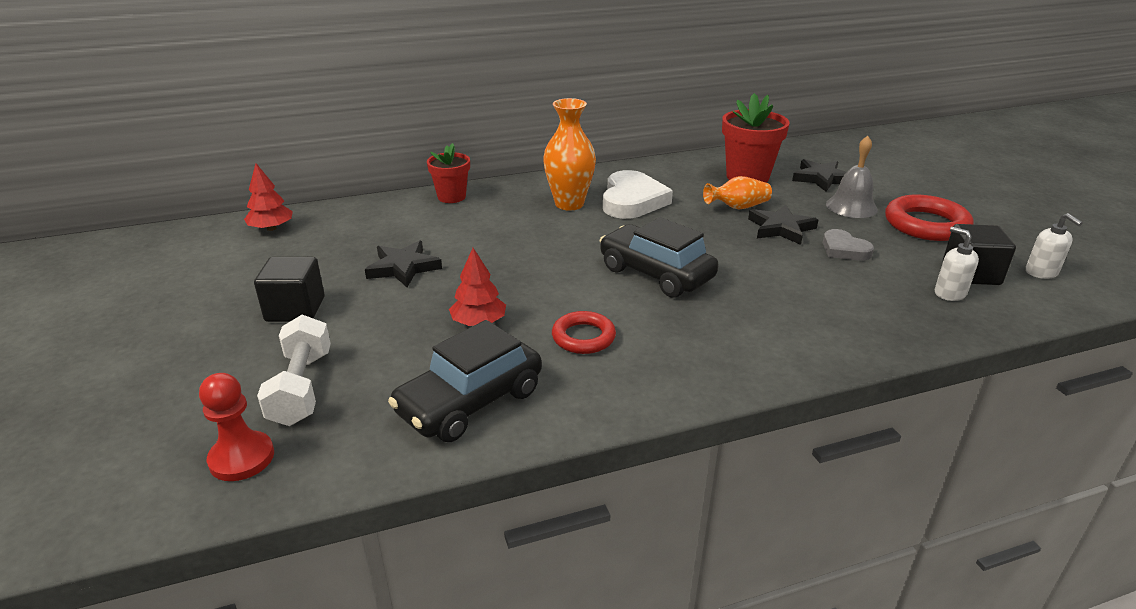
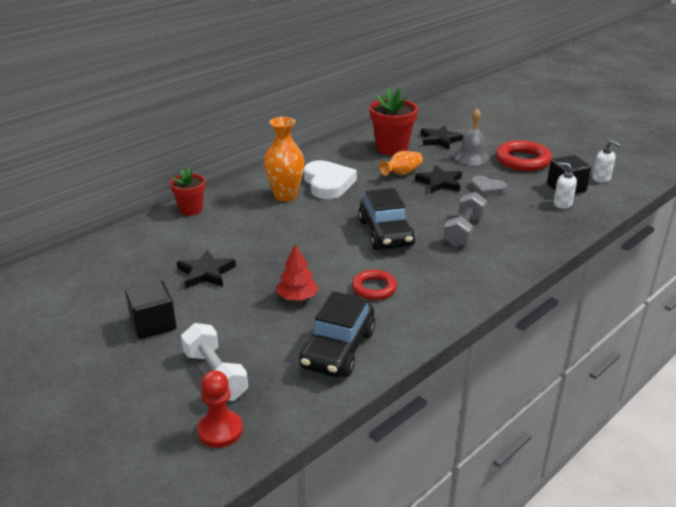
camera: 25 degrees left, 0 degrees up
red tree [244,163,293,231] -> none
black car [599,217,719,298] -> black car turned 120 degrees counterclockwise [358,188,415,250]
none -> grey dumbbell [443,192,487,247]

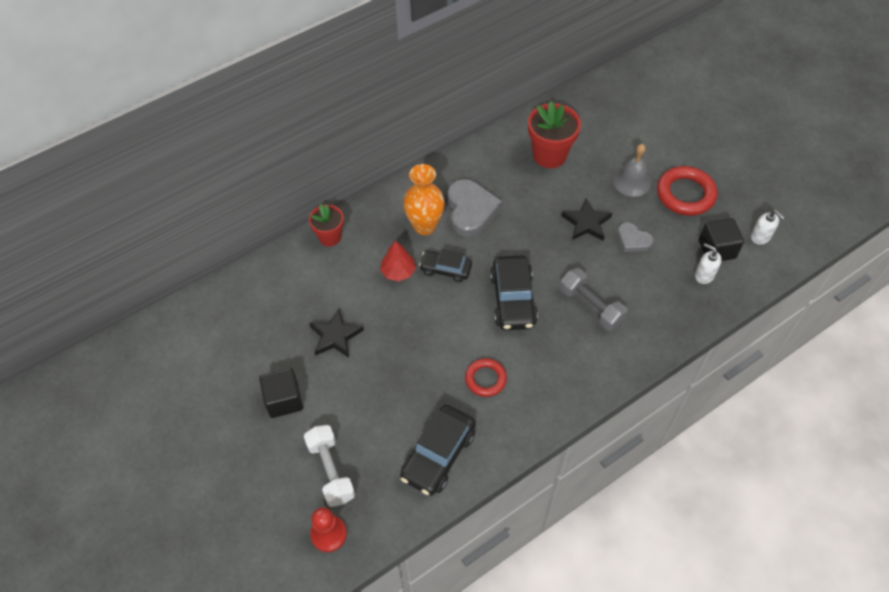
camera: 10 degrees right, 25 degrees up
red tree [277,244,319,301] -> red tree moved to [380,241,416,281]
white heart [304,160,357,199] -> grey heart [448,179,502,237]
orange vase [379,151,423,176] -> none
black star [421,126,463,149] -> none
grey dumbbell [443,192,487,247] -> grey dumbbell turned 75 degrees counterclockwise [560,268,628,331]
none -> black car [419,249,472,282]

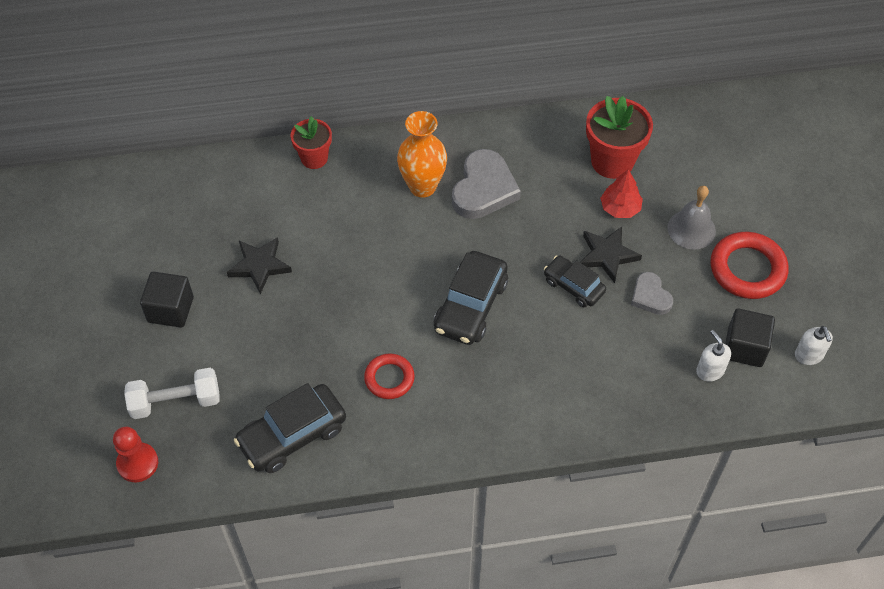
camera: 25 degrees right, 0 degrees up
white dumbbell [304,425,355,507] -> white dumbbell turned 75 degrees clockwise [124,368,220,419]
red tree [380,241,416,281] -> red tree moved to [600,169,643,218]
black car [419,249,472,282] -> black car moved to [544,256,606,307]
grey dumbbell [560,268,628,331] -> none

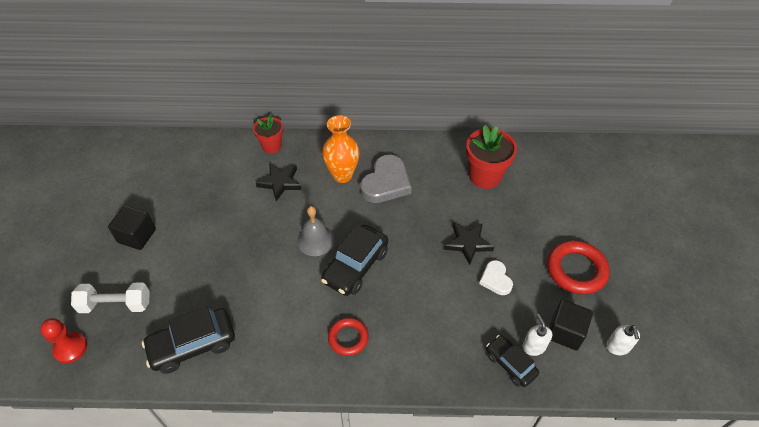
camera: 10 degrees right, 5 degrees down
black star [227,237,292,294] -> black star moved to [256,164,301,201]
red ring [364,353,415,399] -> red ring moved to [328,318,369,356]
black car [544,256,606,307] -> black car moved to [486,335,539,387]
red tree [600,169,643,218] -> none
grey heart [631,272,673,315] -> white heart [479,260,513,295]
grey bell [668,186,716,250] -> grey bell moved to [297,206,335,256]

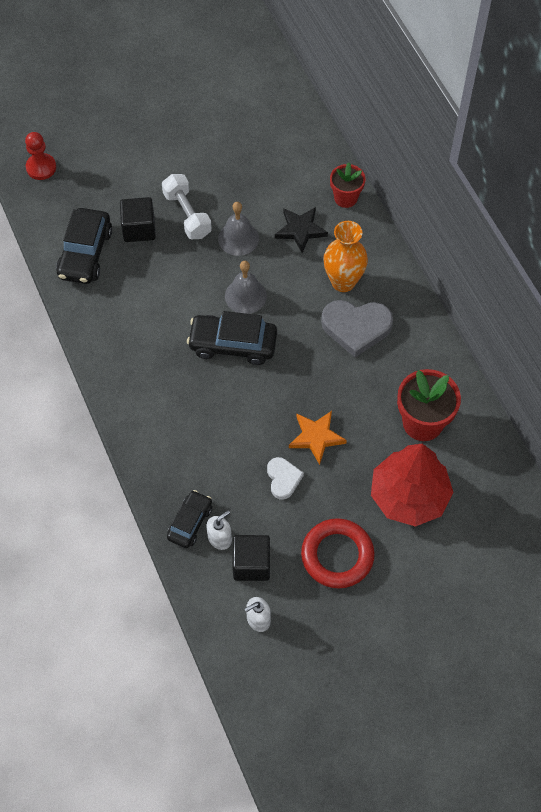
camera: 65 degrees right, 10 degrees up
white dumbbell [71,282,150,313] -> white dumbbell moved to [162,174,212,239]
black cube [108,205,156,250] -> black cube moved to [120,197,156,242]
black car [142,306,235,374] -> black car turned 120 degrees counterclockwise [56,208,112,284]
red ring [328,318,369,356] -> none
black star [444,223,494,265] -> orange star [289,411,347,465]
white heart [479,260,513,295] -> white heart turned 120 degrees clockwise [267,457,304,499]
none -> grey bell [218,202,259,256]
none -> red tree [371,443,454,527]

